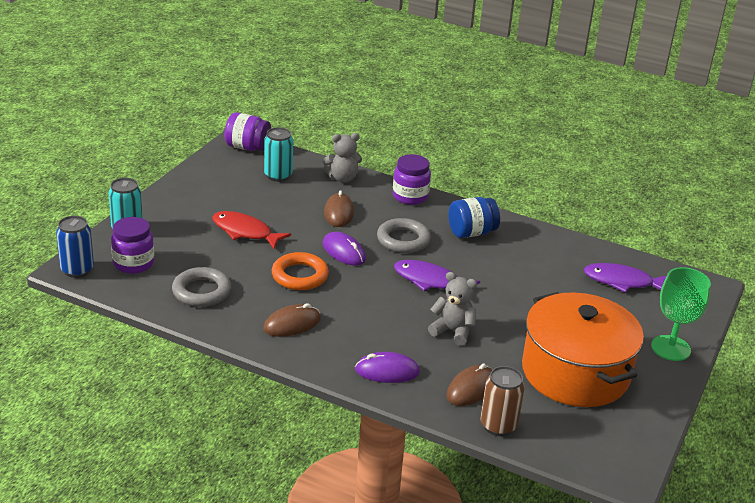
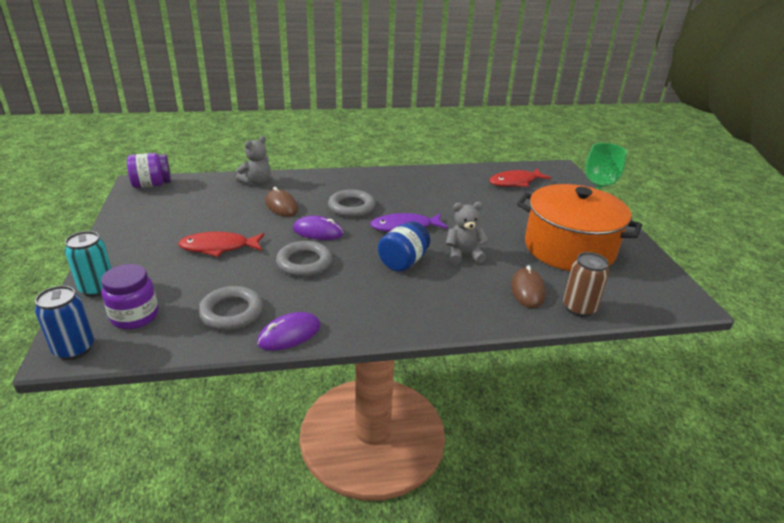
camera: 35 degrees left, 0 degrees up
brown mouse [263,303,321,337] -> none
turquoise can [264,127,293,182] -> none
orange ring [272,252,329,290] -> grey ring [276,241,332,277]
purple mouse [355,352,420,383] -> purple mouse moved to [257,312,321,351]
purple jar [393,154,431,205] -> none
blue jar [448,197,500,238] -> blue jar moved to [378,221,430,272]
purple fish [584,263,666,293] -> red fish [489,168,551,187]

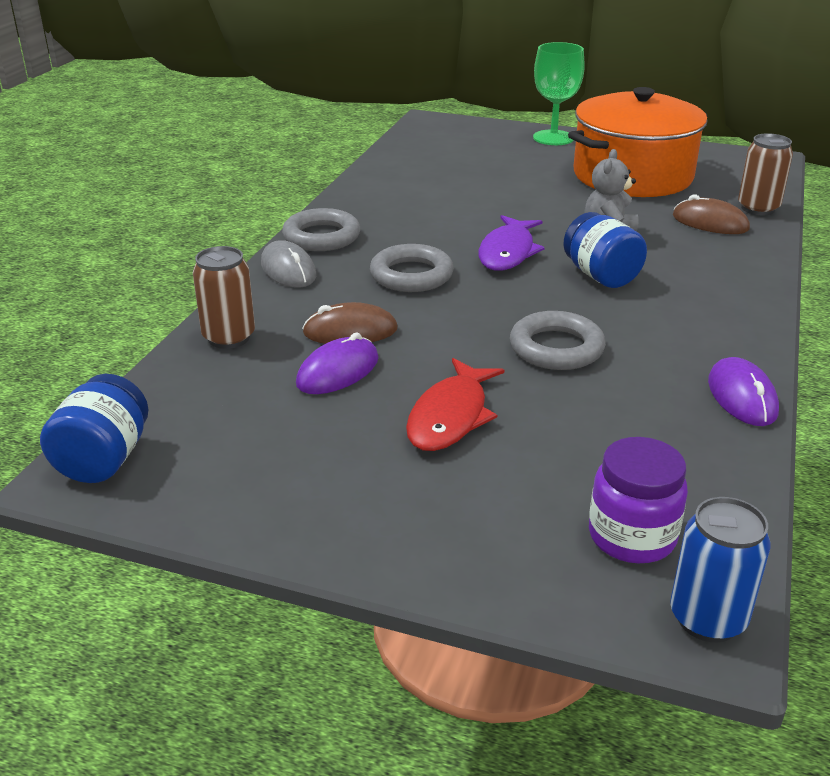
camera: 60 degrees left, 0 degrees up
turquoise can [65,231,112,297] -> none
purple jar [127,153,171,188] -> blue jar [40,374,148,483]
grey ring [198,286,263,331] -> grey ring moved to [282,208,360,251]
grey teddy bear [236,136,271,185] -> brown can [193,246,255,349]
purple mouse [293,215,344,240] -> purple mouse moved to [296,332,379,394]
red fish [489,168,551,187] -> none
none -> grey mouse [261,240,316,288]

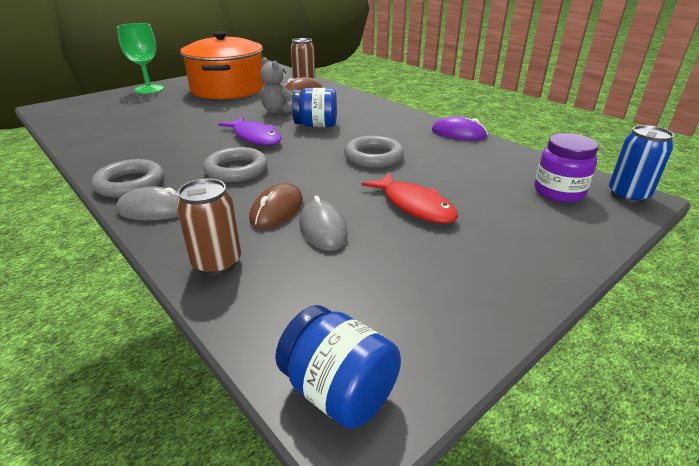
camera: 60 degrees left, 0 degrees up
purple mouse [296,332,379,394] -> grey mouse [299,196,348,251]

